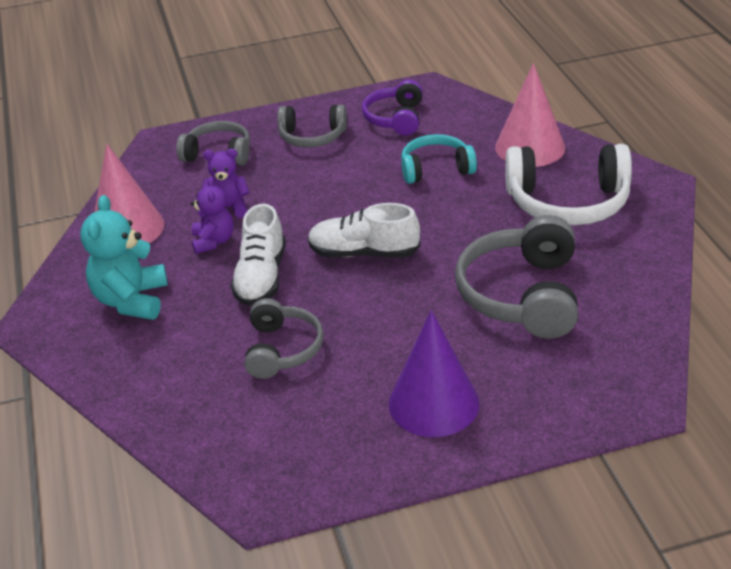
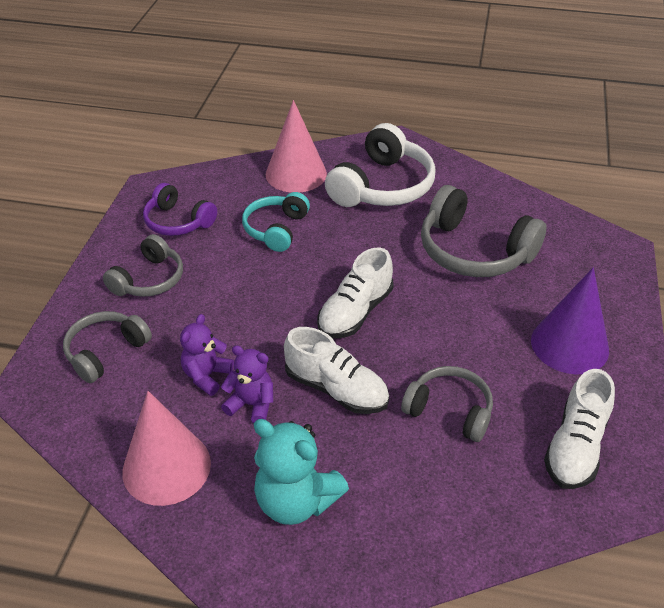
camera: 65 degrees left, 5 degrees up
none -> white shoe [544,369,615,489]

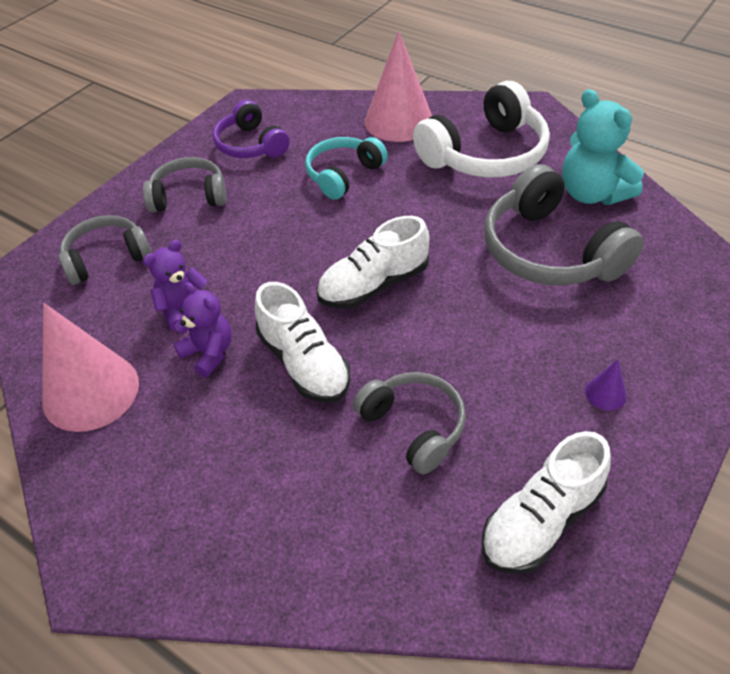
camera: 25 degrees right, 5 degrees up
grey headphones [103,234,183,297] -> grey headphones turned 150 degrees counterclockwise [143,157,226,213]
turquoise teddy bear [254,419,349,525] -> turquoise teddy bear moved to [562,89,644,205]
purple cone [531,267,609,374] -> purple cone [585,360,627,410], size x0.41

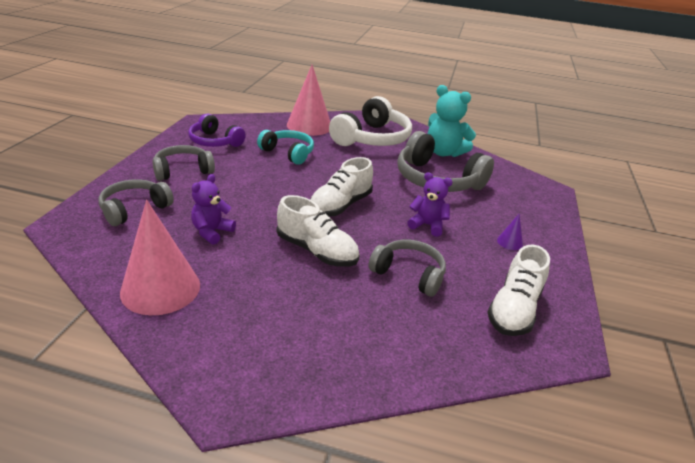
camera: 25 degrees left, 15 degrees down
purple teddy bear [173,282,232,377] -> purple teddy bear moved to [407,172,453,237]
turquoise headphones [305,137,388,200] -> turquoise headphones turned 105 degrees clockwise [257,130,314,165]

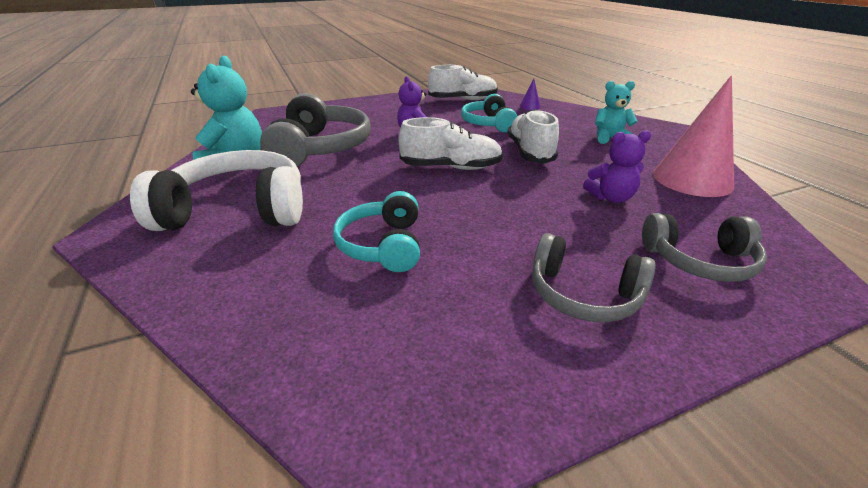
camera: 125 degrees left, 0 degrees up
purple headphones [188,113,245,147] -> none
pink cone [287,65,330,136] -> none
grey headphones [369,240,446,297] -> turquoise headphones [461,94,517,132]
purple cone [497,214,523,250] -> purple cone moved to [520,78,541,110]
none -> turquoise teddy bear [595,81,638,144]

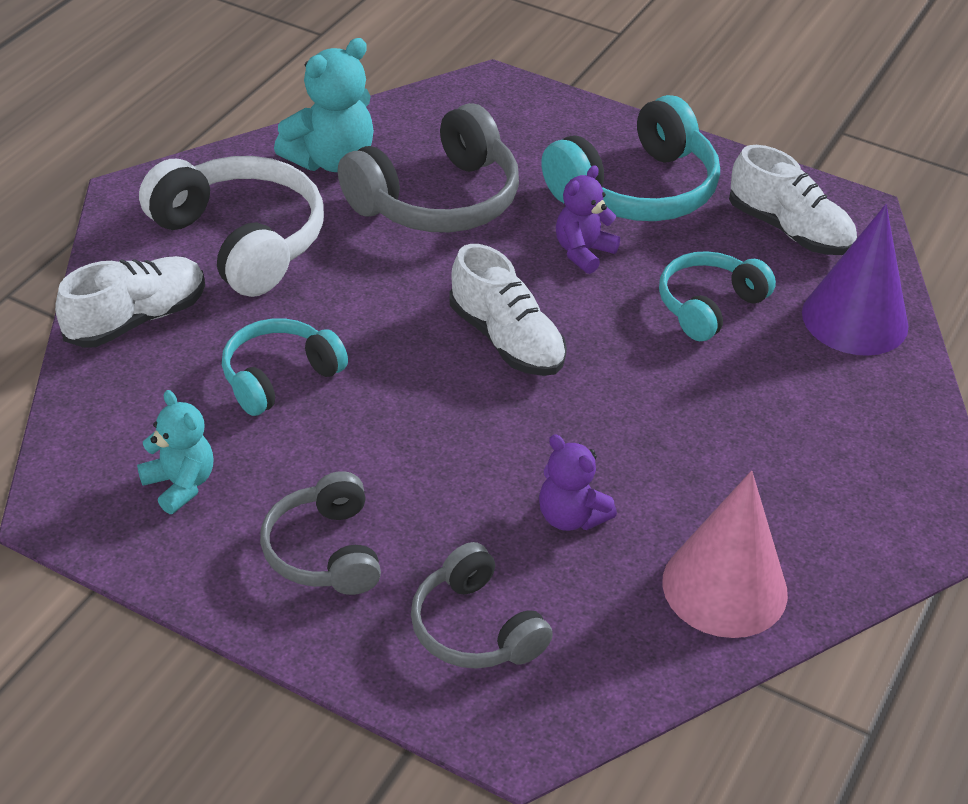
camera: 50 degrees right, 10 degrees up
white shoe [507,109,559,163] -> white shoe moved to [55,256,205,348]
purple cone [520,78,541,110] -> purple cone [802,204,909,356], size x2.44
turquoise teddy bear [595,81,638,144] -> turquoise teddy bear moved to [137,390,214,514]
none -> turquoise headphones [541,95,720,221]

